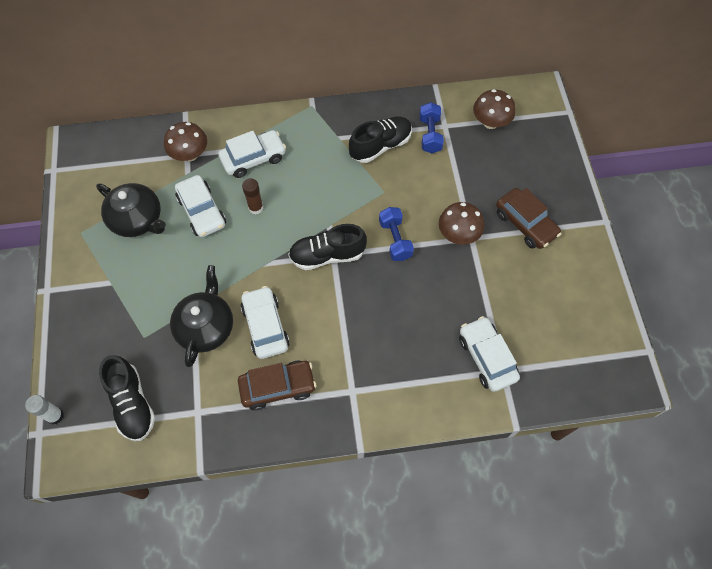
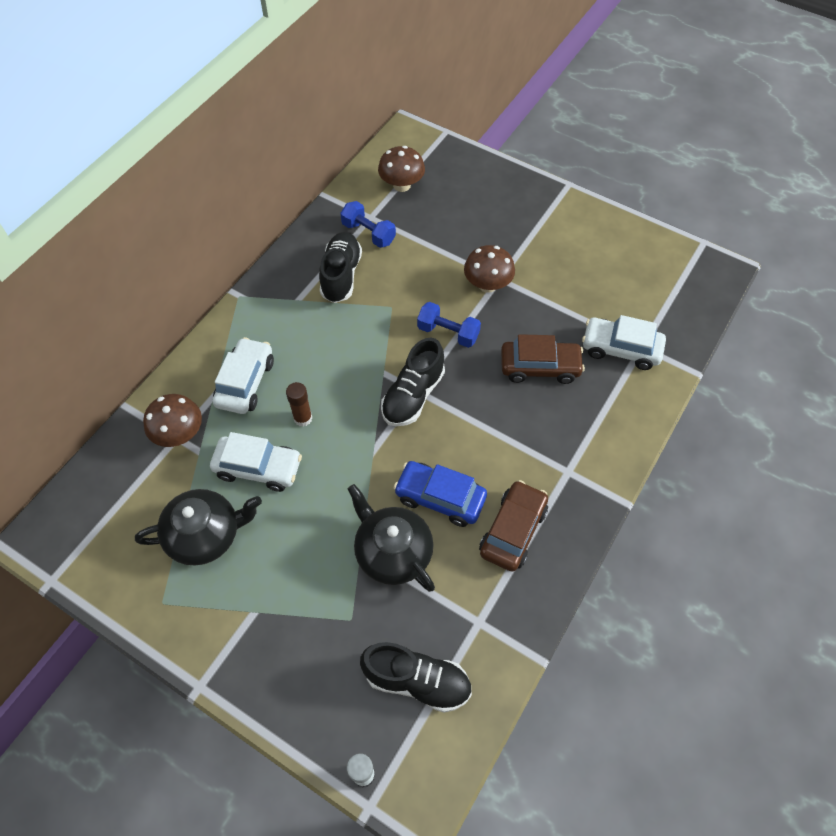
camera: 50 degrees left, 5 degrees down
white car [241,286,290,359] -> blue car [394,461,487,527]
brown car [496,188,561,249] -> brown car moved to [501,334,585,384]

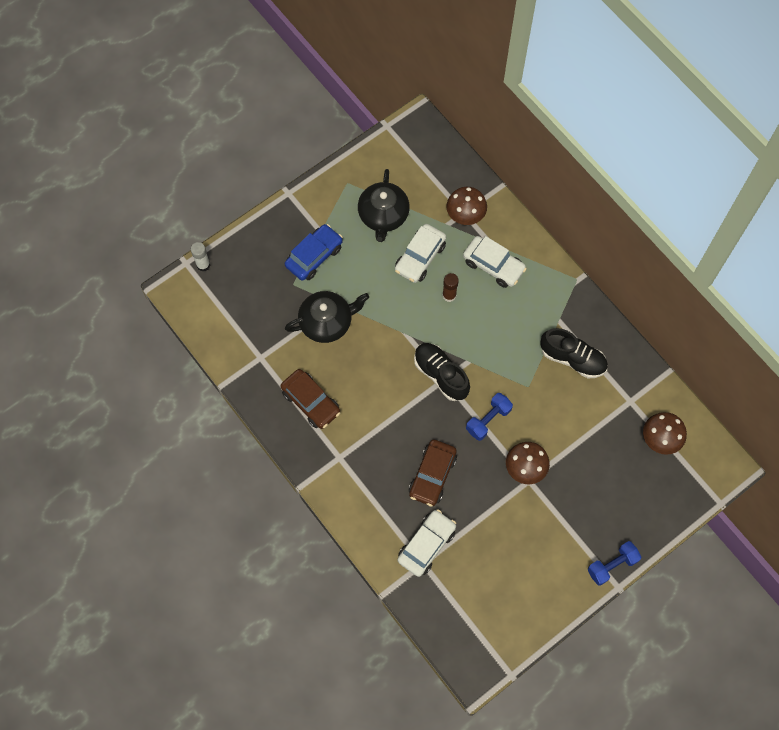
camera: 110 degrees right, 10 degrees up
blue dumbbell [340,201,396,248] -> blue dumbbell moved to [587,541,641,586]
black shoe [360,642,472,713] -> none
blue car [394,461,487,527] -> blue car moved to [285,224,343,281]

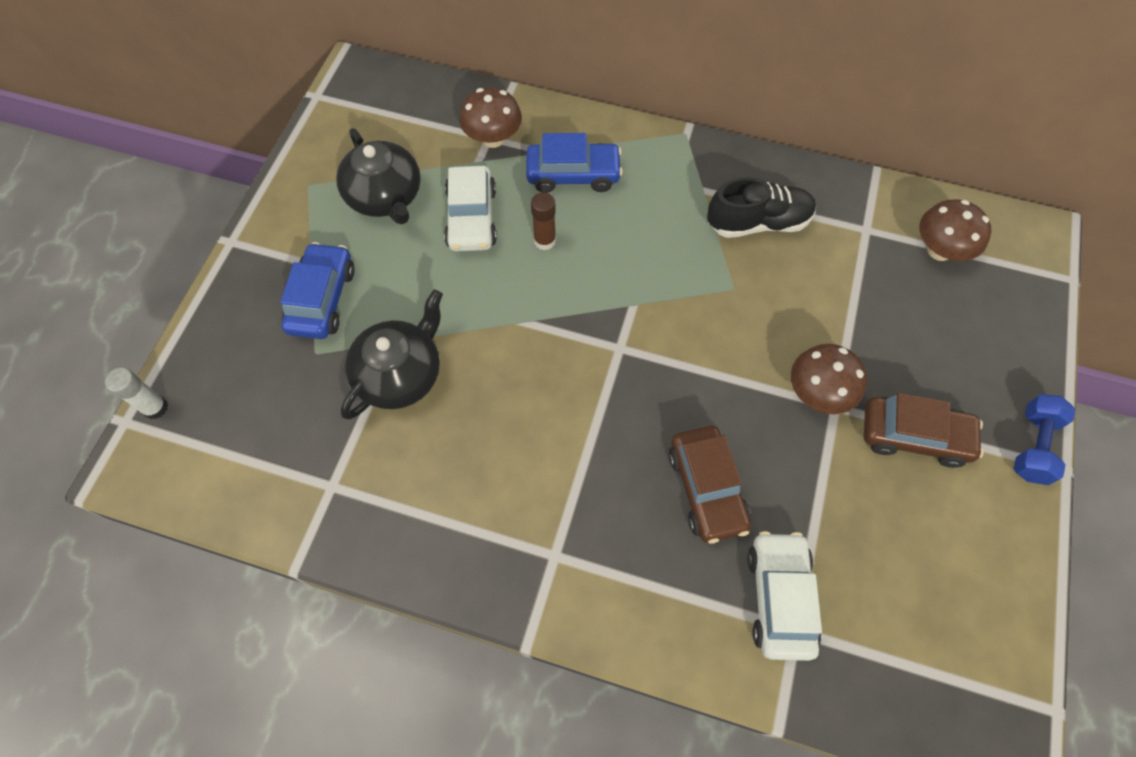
camera: 35 degrees left, 5 degrees down
brown car [281,369,340,429] -> brown car moved to [864,393,984,468]
black shoe [414,343,470,401] -> none
white car [463,236,527,288] -> blue car [526,133,623,193]
blue dumbbell [466,393,513,441] -> none

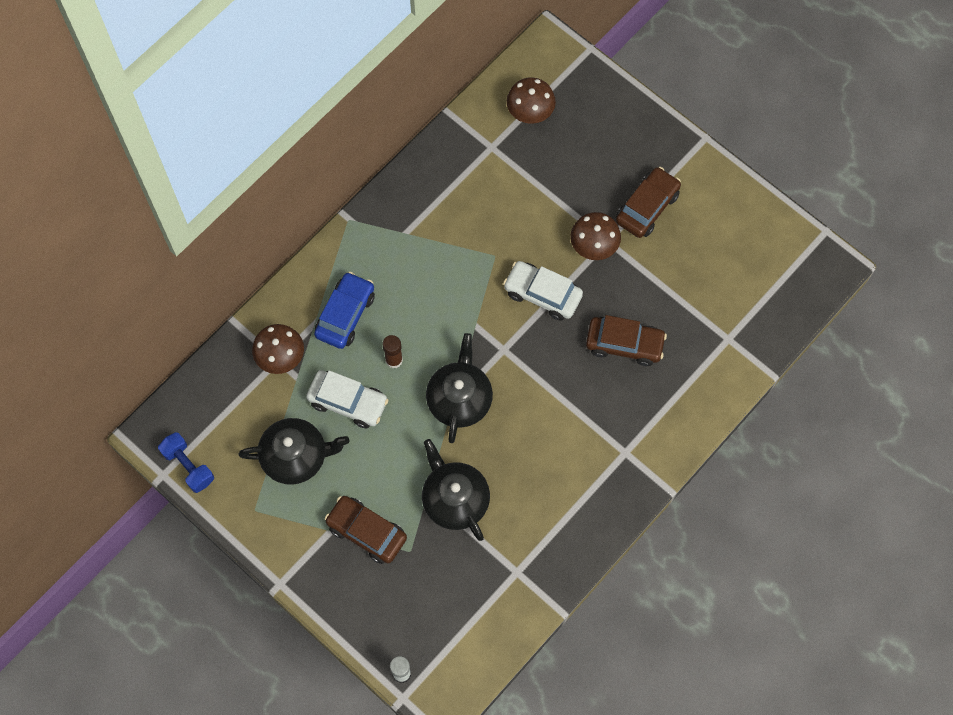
camera: 65 degrees left, 5 degrees up
blue car [280,242,355,339] -> brown car [324,496,407,564]
black shoe [707,177,816,238] -> none
white car [747,531,822,661] -> white car moved to [503,261,583,321]
blue dumbbell [1014,394,1076,485] -> blue dumbbell moved to [158,432,214,493]
none -> black teapot [426,333,493,443]

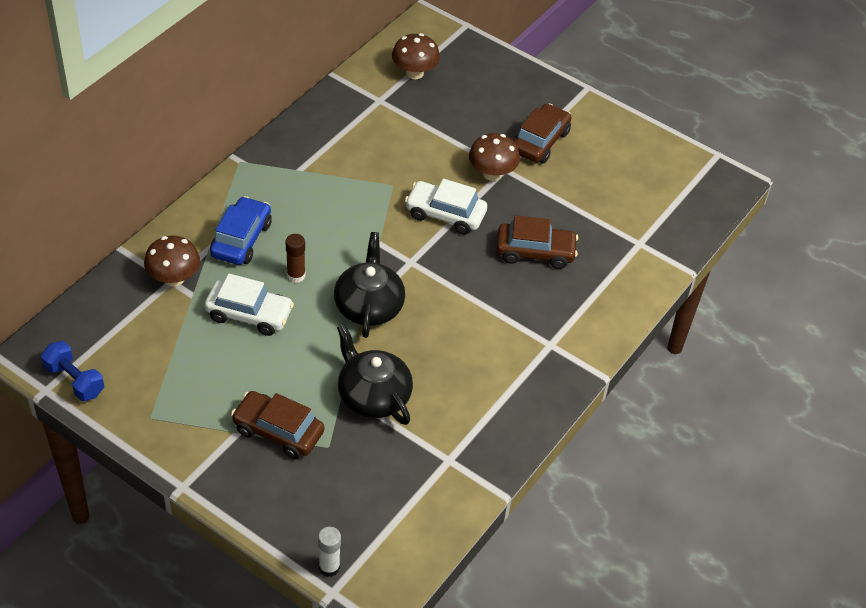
camera: 10 degrees left, 20 degrees down
black teapot [238,418,350,485] -> none

